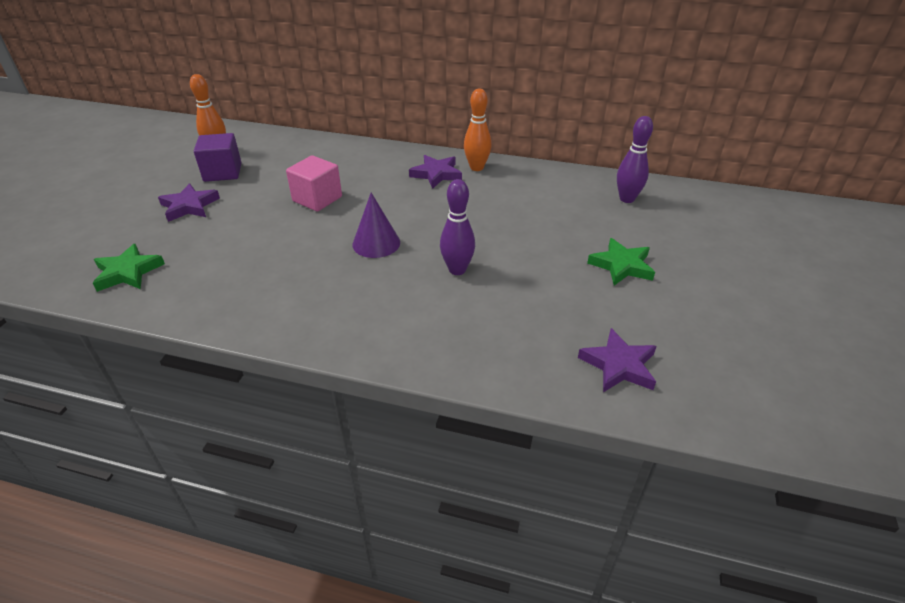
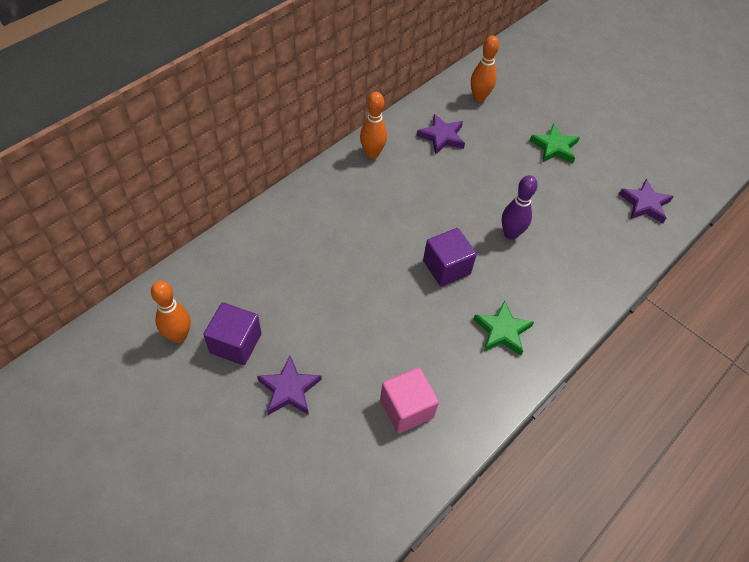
camera: 65 degrees left, 15 degrees up
green star [93,244,165,292] -> green star moved to [473,300,534,356]
pink cube [286,155,342,212] -> pink cube moved to [380,367,439,434]
purple cone [353,193,400,258] -> purple cube [423,228,477,287]
purple star [409,155,462,188] -> purple star moved to [416,114,465,155]
purple bowling pin [617,116,653,203] -> orange bowling pin [471,36,499,102]

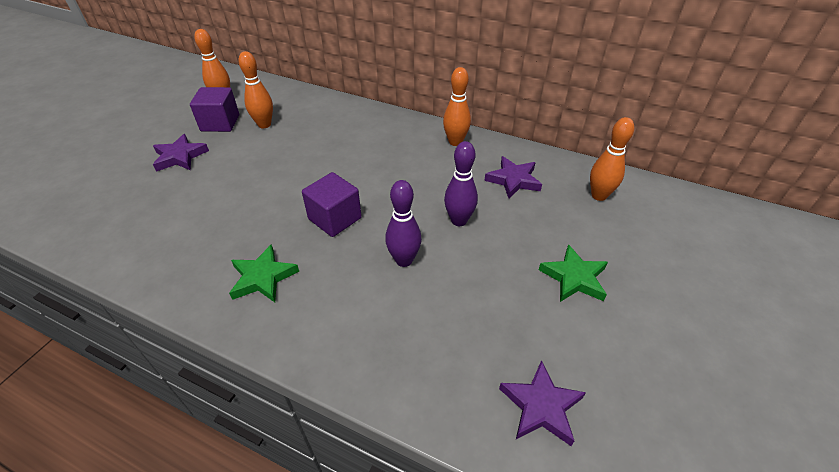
camera: 75 degrees right, 10 degrees down
pink cube [380,367,439,434] -> none
none -> orange bowling pin [239,51,273,128]
none -> purple bowling pin [444,141,478,226]

